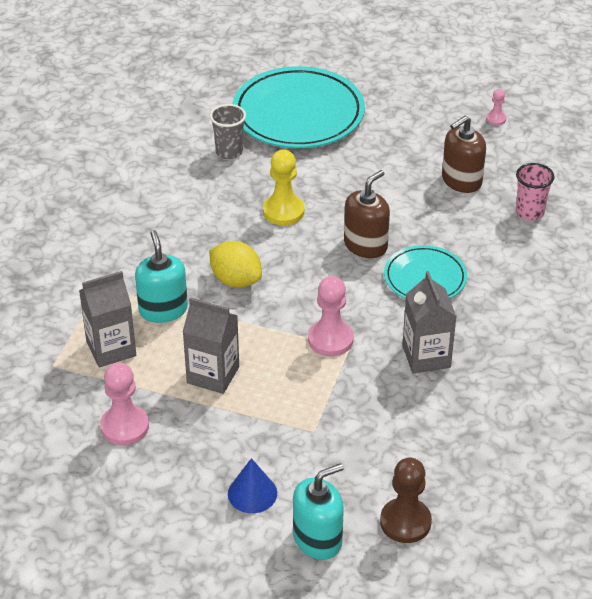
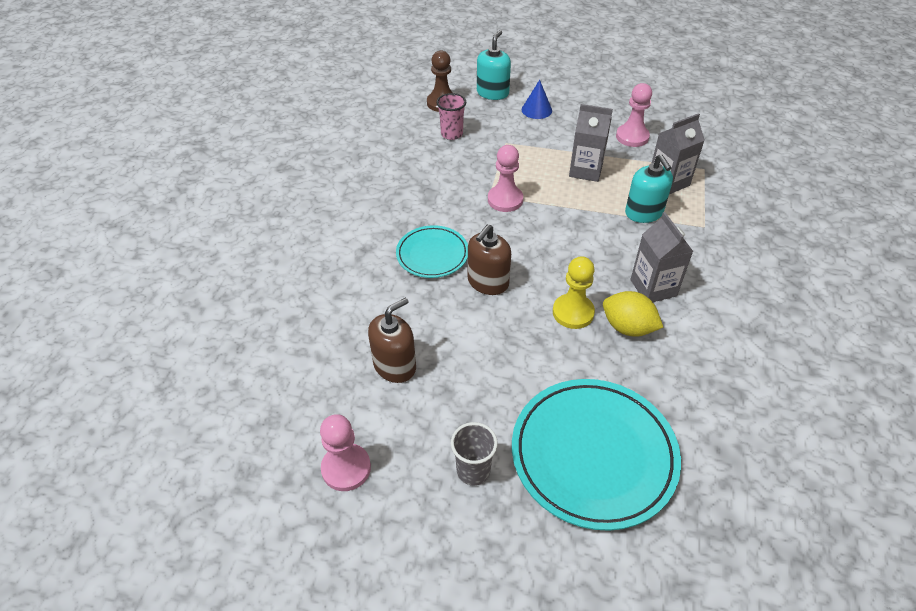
camera: 175 degrees right, 5 degrees up
yellow lemon [209,241,262,288] -> yellow lemon moved to [603,291,663,337]
grey cup [210,104,246,160] -> grey cup moved to [451,422,498,486]
turquoise soap dispenser [293,463,344,560] -> turquoise soap dispenser turned 150 degrees clockwise [477,30,511,100]
grey carton [402,271,457,374] -> grey carton moved to [631,212,693,302]
pink pawn [486,89,506,125] -> pink pawn [320,414,371,491], size x1.96
pink cup [516,163,555,221] -> pink cup moved to [436,93,466,140]

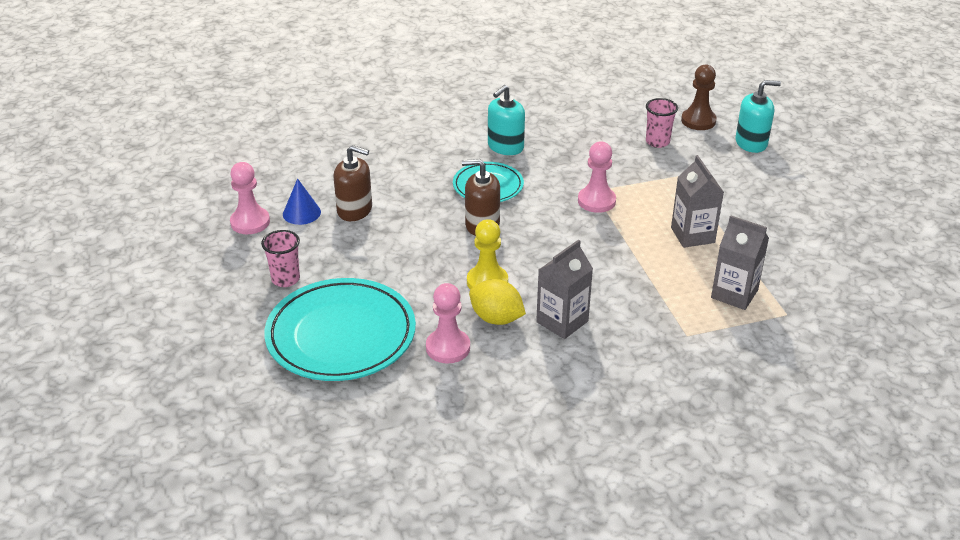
camera: 60 degrees right, 10 degrees down
grey cup [451,422,498,486] -> pink cup [261,230,300,287]
blue cone [522,80,552,119] -> blue cone moved to [283,178,321,225]
yellow lemon [603,291,663,337] -> yellow lemon turned 60 degrees counterclockwise [469,279,526,325]
pink pawn [616,83,652,147] -> pink pawn moved to [426,283,470,364]
turquoise soap dispenser [625,154,673,223] -> turquoise soap dispenser moved to [488,85,525,155]

